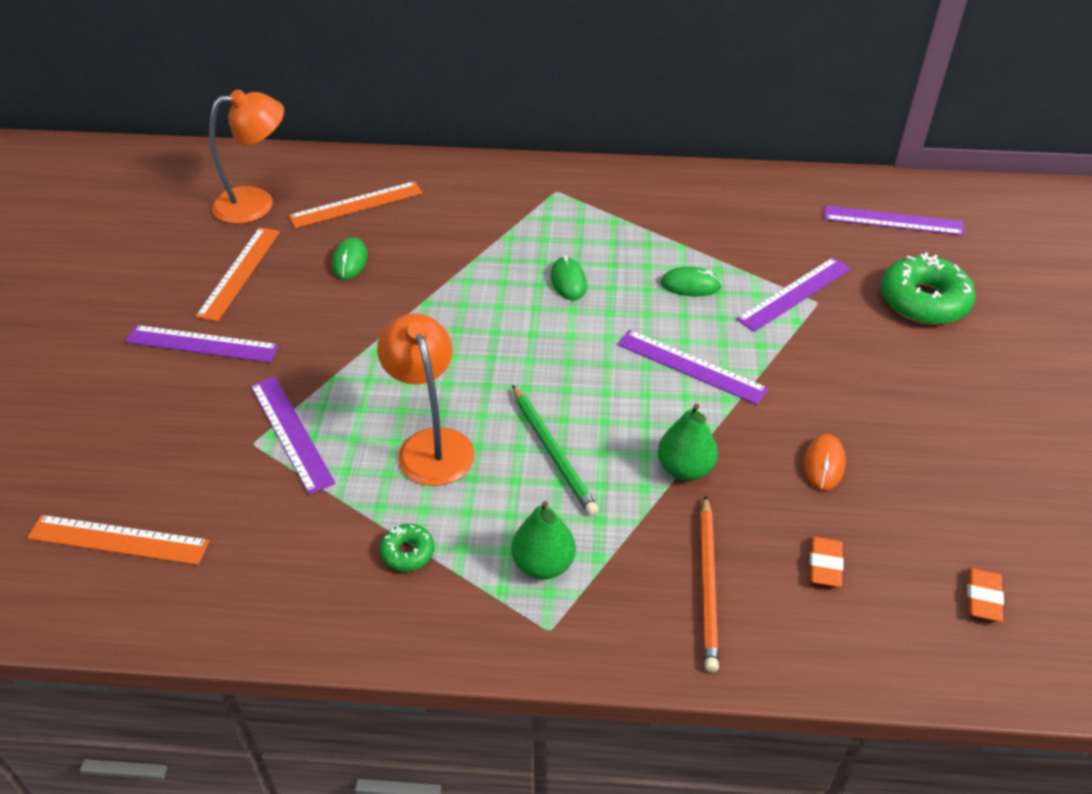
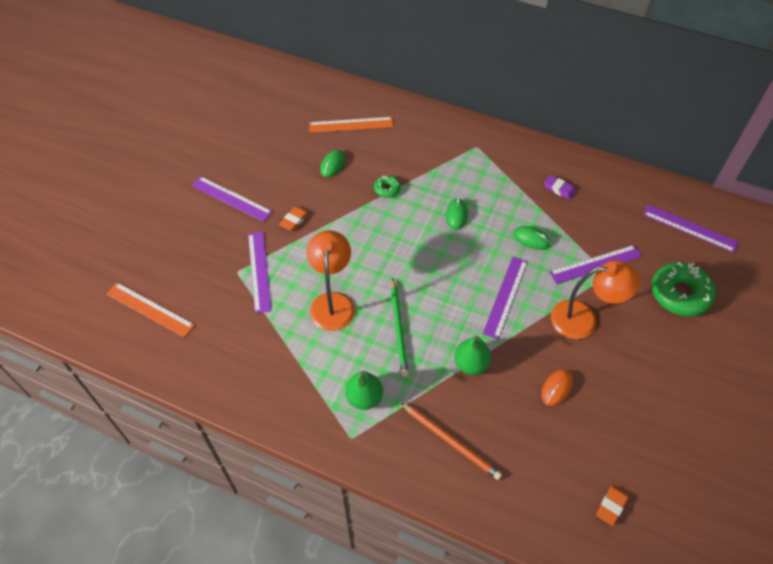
camera: 20 degrees right, 10 degrees up
orange ruler [195,227,280,322] -> none
orange lamp [209,89,284,224] -> orange lamp moved to [551,261,641,339]
green donut [380,524,434,571] -> green donut moved to [374,175,401,198]
purple ruler [617,330,768,405] -> purple ruler turned 60 degrees clockwise [483,257,528,340]
orange pencil [700,495,719,672] -> orange pencil turned 75 degrees counterclockwise [400,402,502,480]
orange eraser [809,537,844,587] -> orange eraser moved to [279,206,309,231]
none -> purple eraser [544,175,576,200]

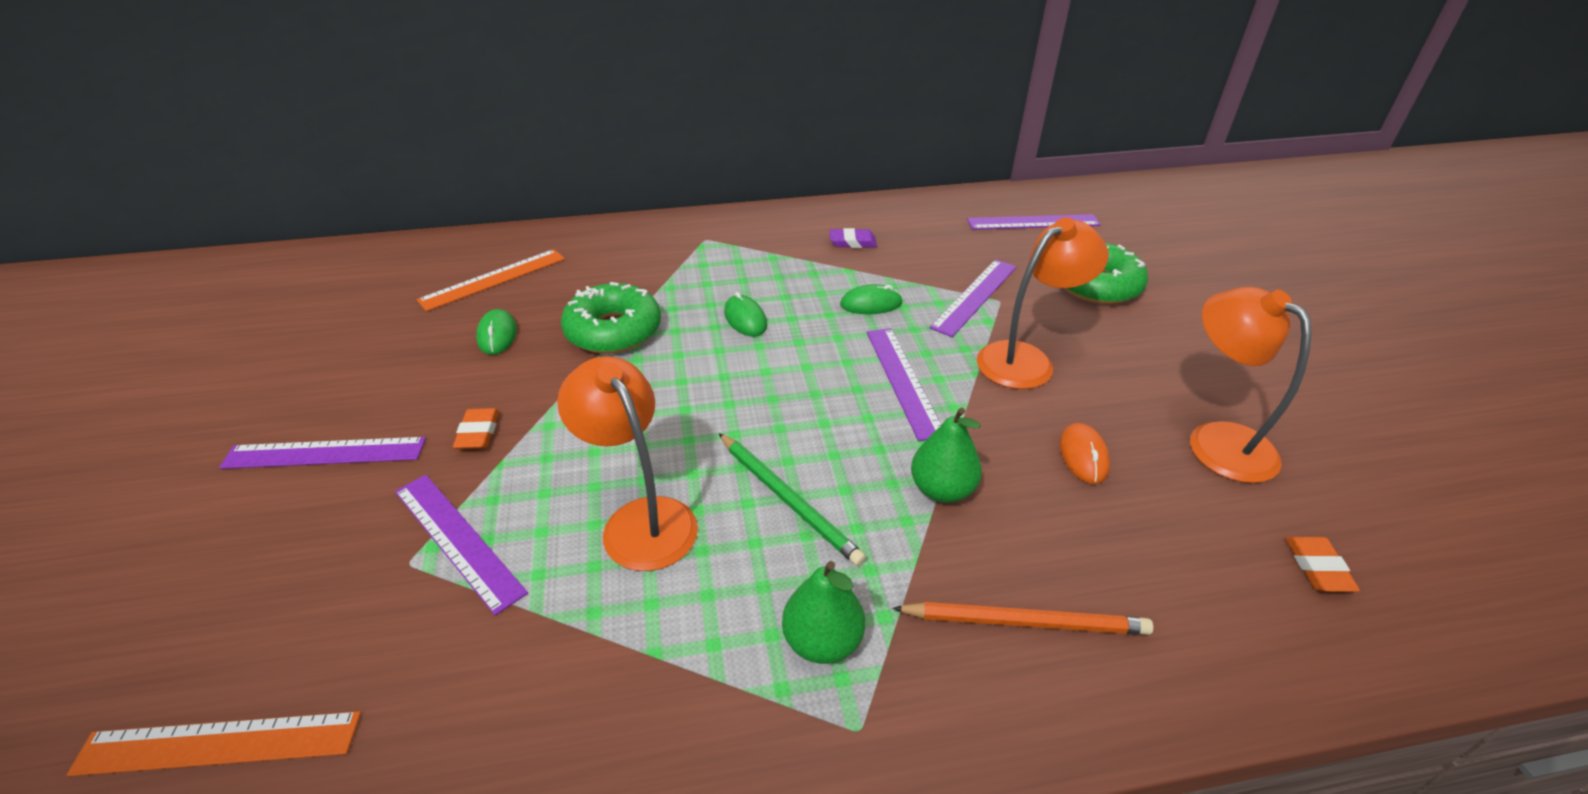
camera: 35 degrees left, 15 degrees down
green donut [374,175,401,198] -> green donut [561,282,661,354], size x2.07
none -> orange lamp [1190,287,1312,483]

